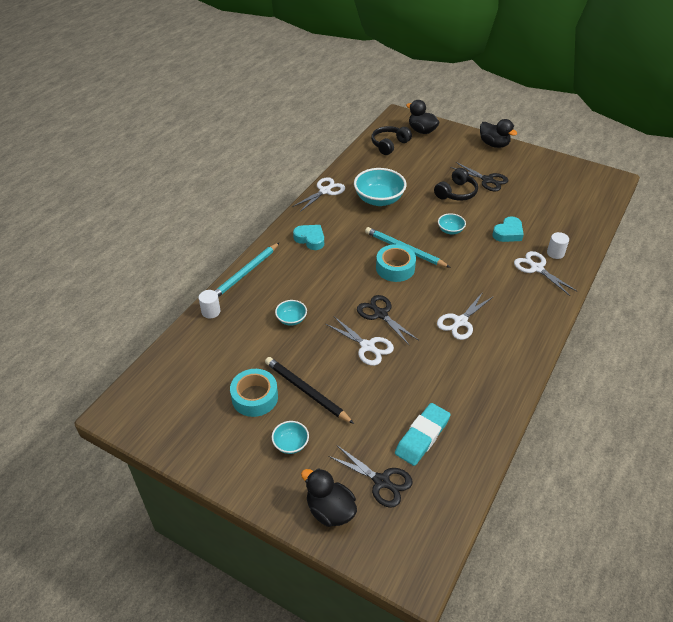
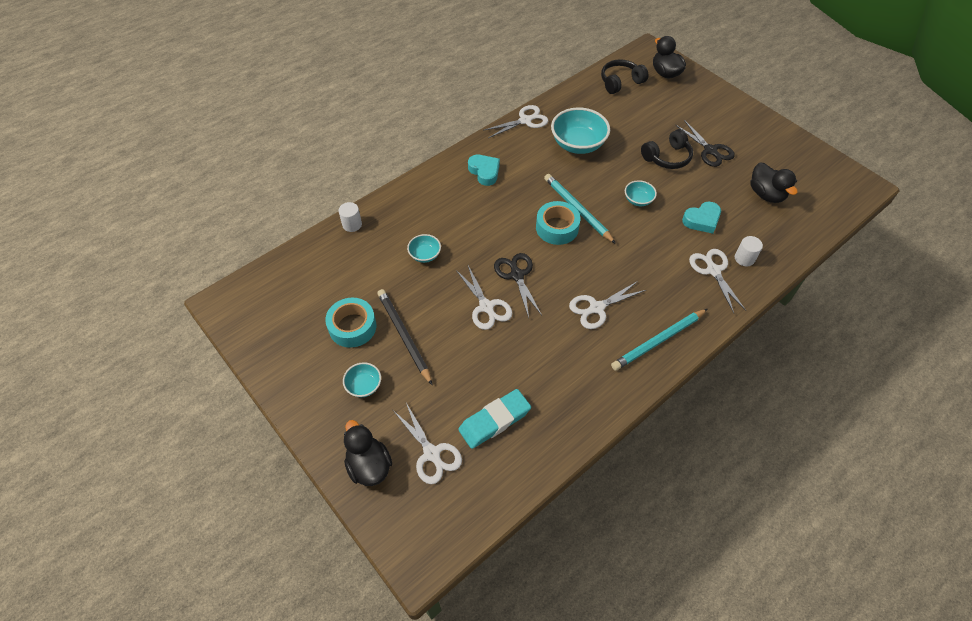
camera: 20 degrees right, 10 degrees up
turquoise pencil [215,242,280,297] -> turquoise pencil moved to [611,309,707,371]
black scissors [328,445,413,508] -> white scissors [394,403,462,484]
black duck [480,119,517,148] -> black duck moved to [750,163,798,203]

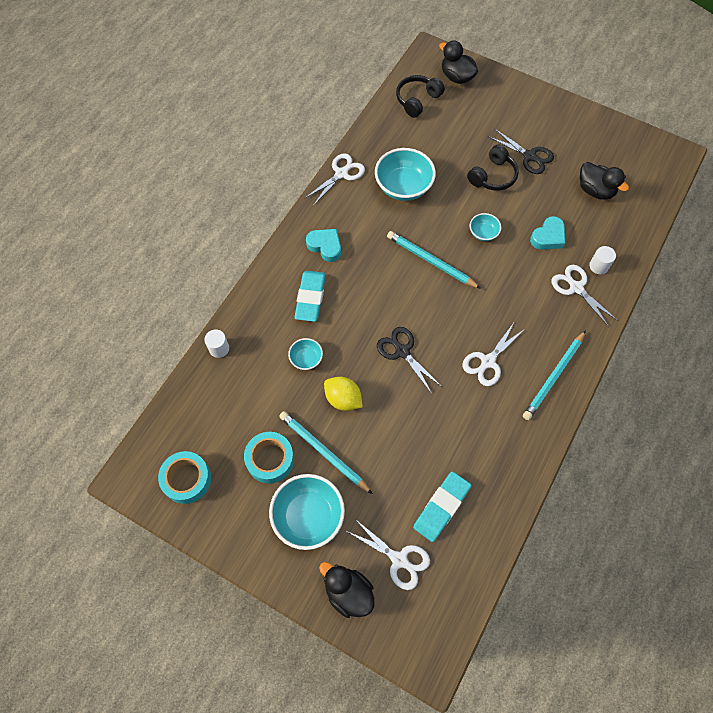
camera: 20 degrees left, 10 degrees up
turquoise bowl [343,362,381,397] -> turquoise bowl [269,474,345,550], size x1.95
black pencil [377,289,433,385] -> turquoise pencil [279,411,373,494]
white scissors [456,266,512,330] -> none
turquoise tape [536,201,580,245] -> turquoise tape moved to [158,451,211,504]
none -> turquoise eraser [294,271,326,322]
none -> yellow lemon [324,377,363,411]

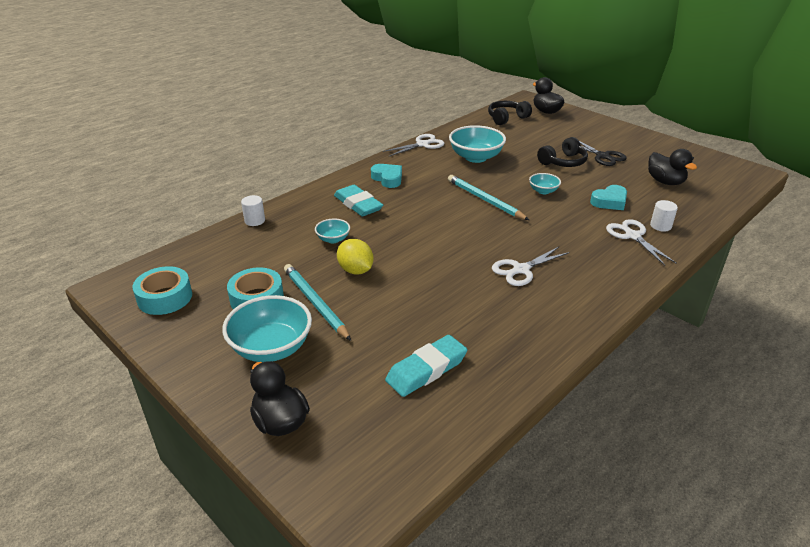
camera: 15 degrees right, 30 degrees down
turquoise eraser [294,271,326,322] -> turquoise eraser turned 60 degrees counterclockwise [334,185,383,216]
white scissors [348,519,430,590] -> none
black scissors [377,327,442,394] -> none
turquoise pencil [523,330,586,420] -> none

